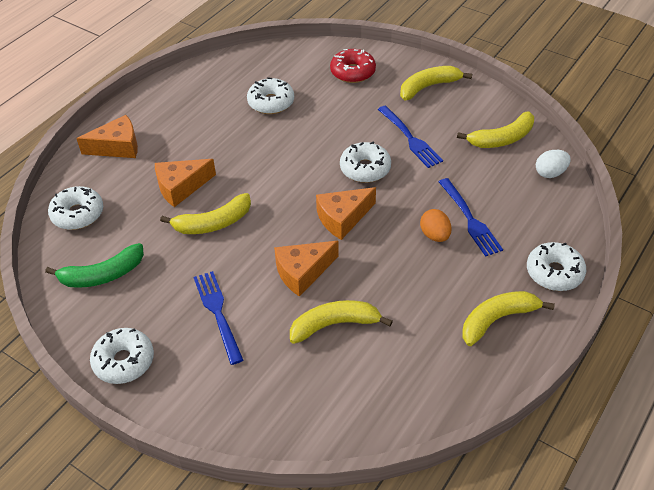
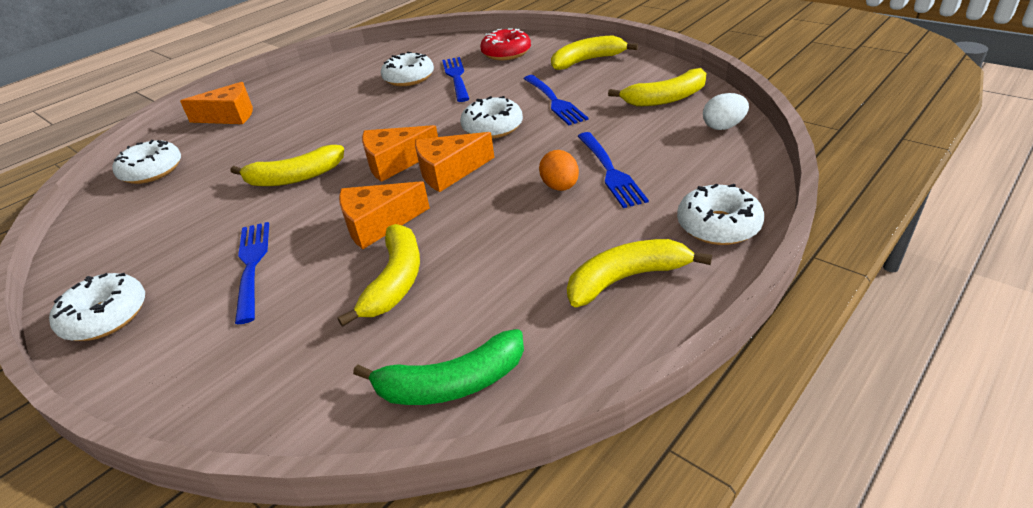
camera: 10 degrees right, 10 degrees down
green banana [45,243,144,288] -> green banana moved to [353,329,524,405]
orange cheese [155,159,216,207] -> orange cheese moved to [362,125,438,182]
yellow banana [290,300,393,344] -> yellow banana turned 105 degrees clockwise [338,224,420,327]
none -> blue fork [442,57,469,102]

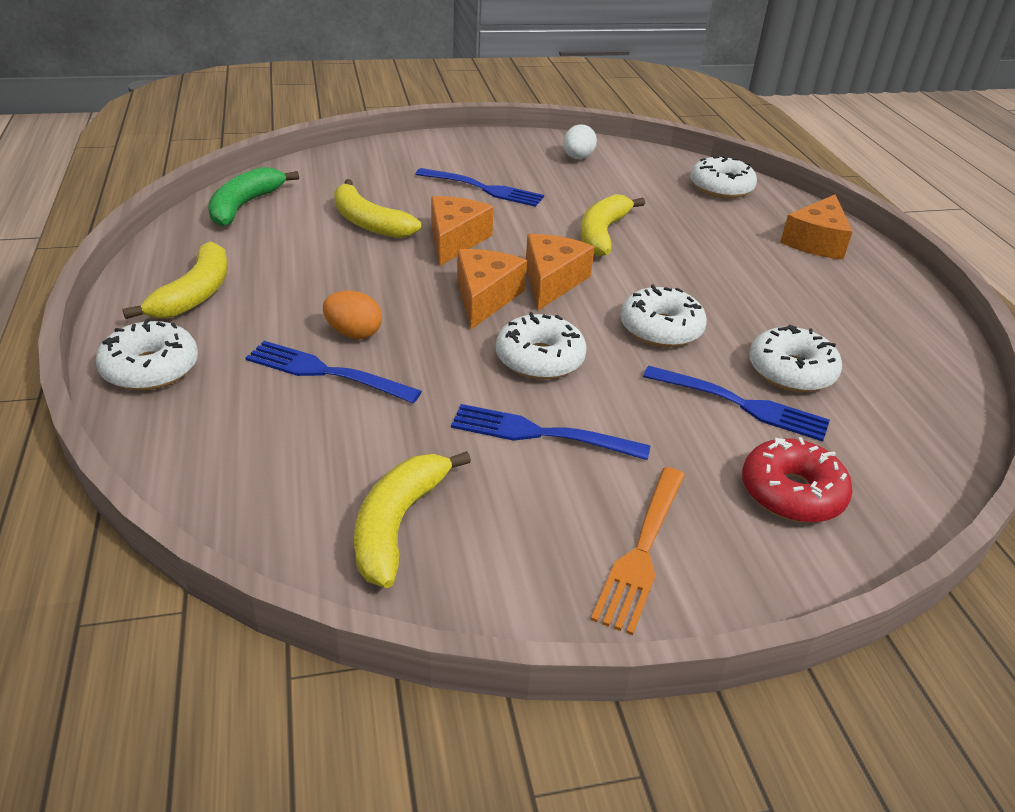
camera: 120 degrees right, 0 degrees up
white donut [49,273,145,341] -> white donut moved to [620,285,707,347]
yellow banana [551,35,638,70] -> orange fork [591,467,685,635]
white egg [703,93,749,130] -> white egg moved to [563,125,597,159]

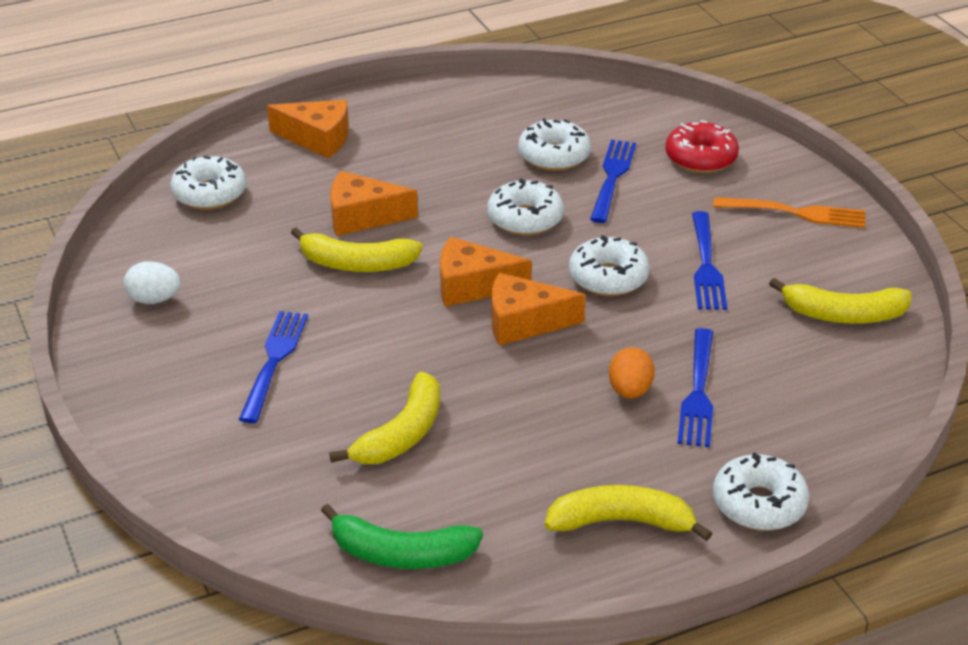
camera: 100 degrees left, 0 degrees up
orange cheese [431,196,494,266] -> orange cheese moved to [330,171,418,236]

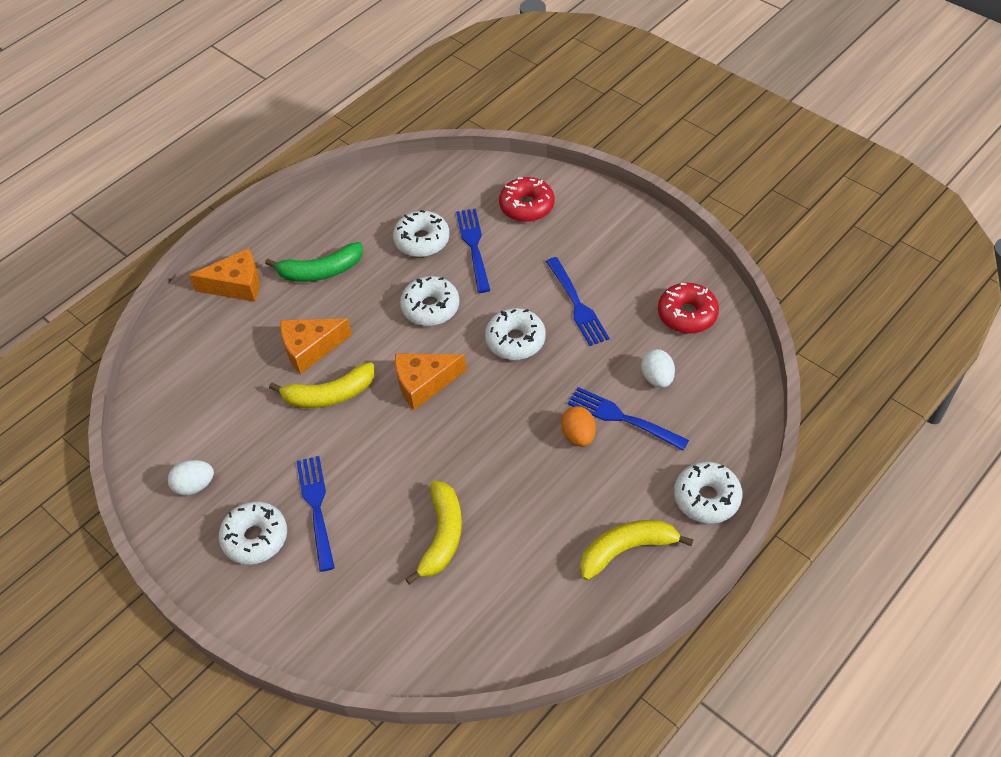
camera: 20 degrees left, 15 degrees up
white donut [170,156,246,210] -> white donut moved to [219,501,287,565]
green banana [321,504,483,569] -> green banana moved to [265,242,362,282]
orange cheese [492,273,586,346] -> none
blue fork [677,328,713,447] -> blue fork turned 135 degrees clockwise [568,387,689,450]
orange fork [713,197,865,228] -> none
yellow banana [769,278,912,324] -> red donut [658,283,719,334]
none -> white egg [641,349,675,388]

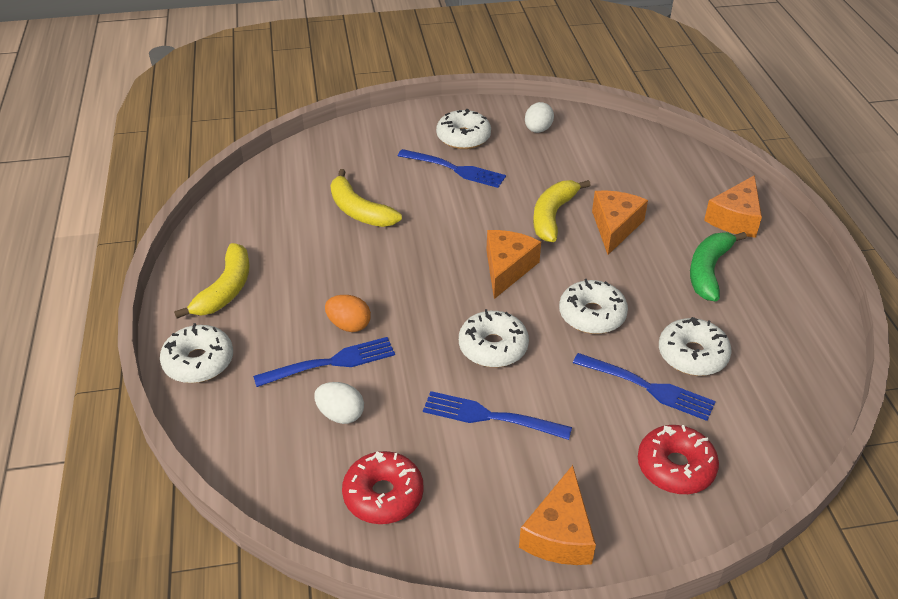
camera: 125 degrees right, 10 degrees down
none -> orange cheese [519,465,596,565]

